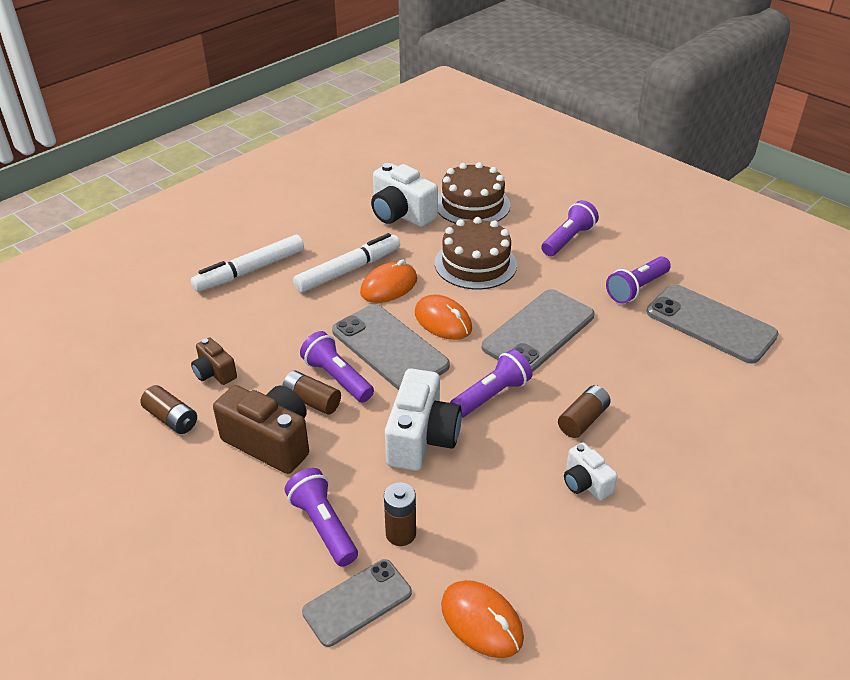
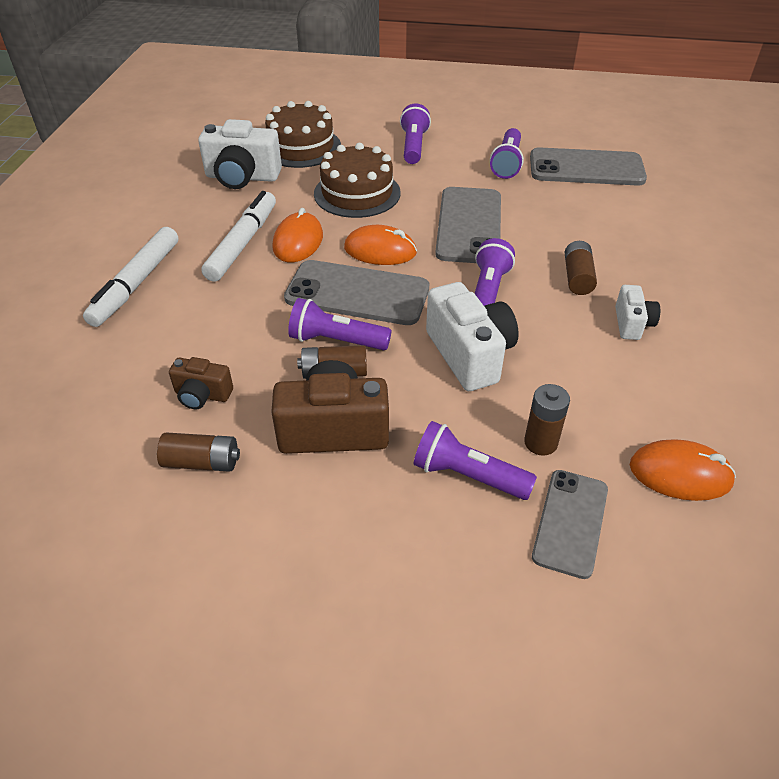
camera: 35 degrees left, 5 degrees up
white camera [564,443,617,500] -> white camera turned 105 degrees counterclockwise [615,285,660,340]

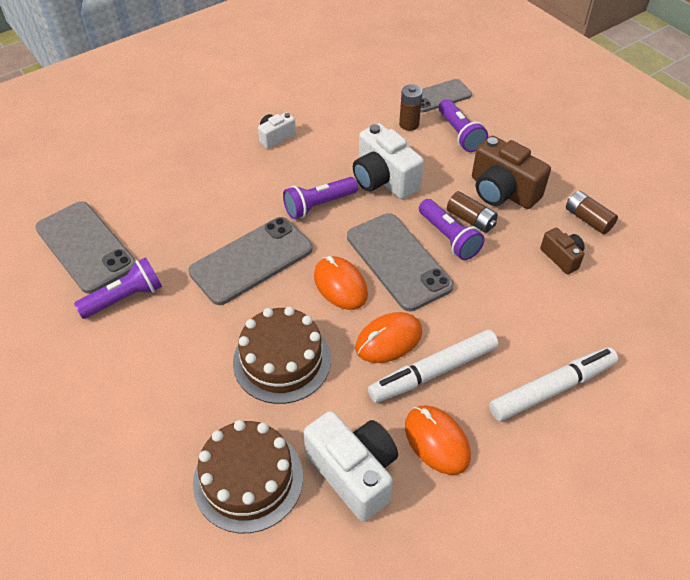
camera: 135 degrees left, 5 degrees up
purple flashlight [400,104,431,164] -> none
white camera [426,282,519,391] -> white camera turned 60 degrees counterclockwise [353,123,424,199]
brown battery [564,241,597,295] -> none
orange mouse [630,440,736,501] -> orange mouse moved to [405,406,471,475]

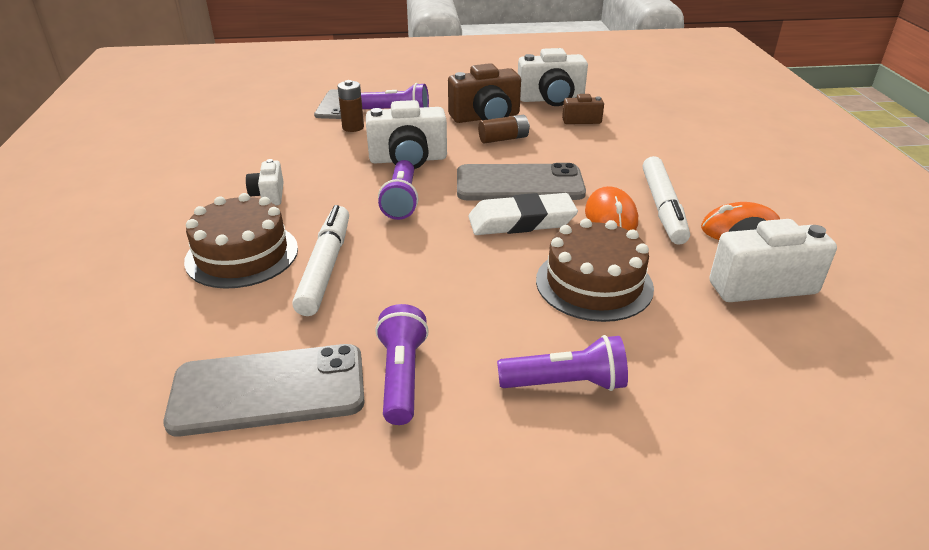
camera: 60 degrees left, 15 degrees down
grey phone [189,217,313,305] -> none
brown cake [193,420,303,533] -> brown cake moved to [184,193,298,289]
orange mouse [314,256,368,310] -> white eraser [468,193,578,235]
purple flashlight [419,199,485,260] -> purple flashlight moved to [497,335,628,391]
white marker [489,347,618,421] -> white marker moved to [292,205,349,316]
brown battery [566,191,618,234] -> white camera [518,48,588,106]

